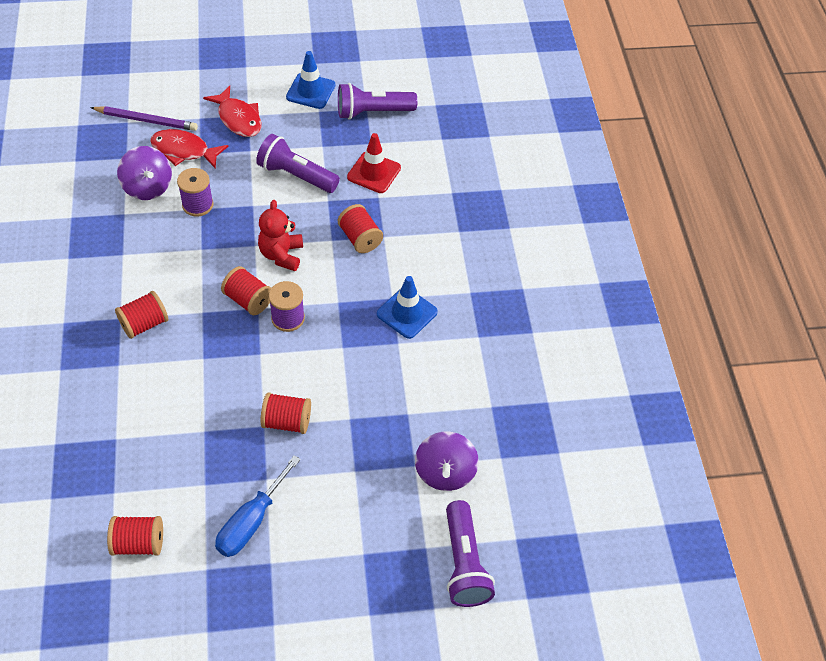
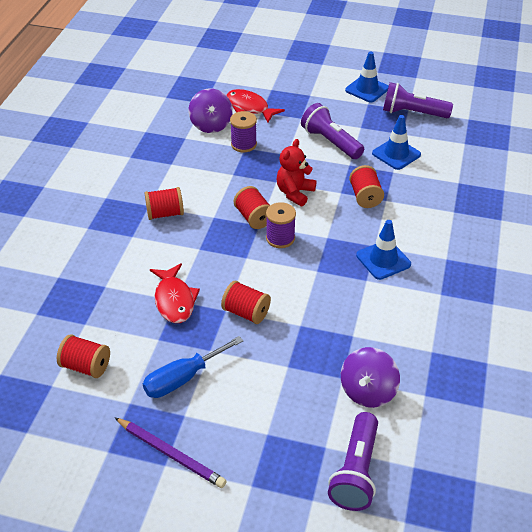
camera: 25 degrees right, 10 degrees down
purple pencil [90,106,198,131] -> purple pencil moved to [115,418,226,488]
red fish [203,86,262,137] -> red fish moved to [150,263,200,323]
red traffic cone [347,133,401,193] -> blue traffic cone [372,115,421,170]

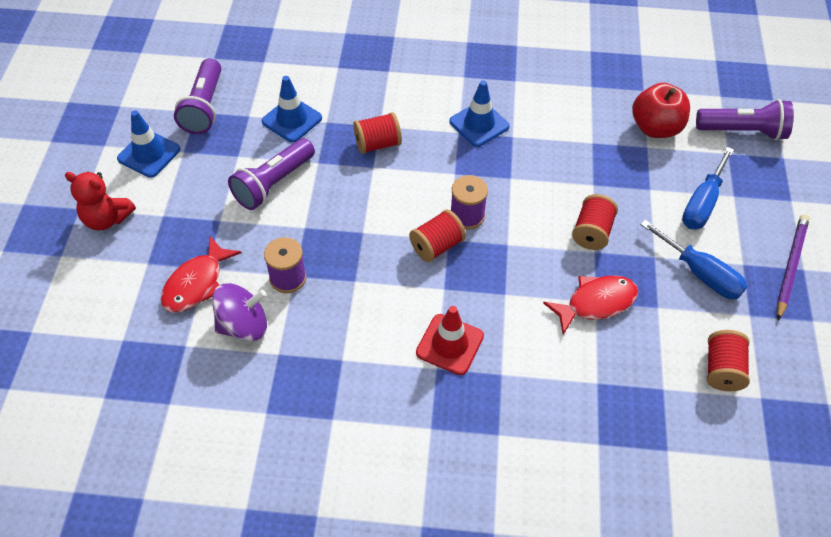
camera: 100 degrees left, 10 degrees up
red spool [145,187,184,220] -> red traffic cone [416,306,484,375]
red teddy bear [277,139,316,206] -> red teddy bear moved to [65,172,136,231]
purple spinning top [341,347,400,408] -> red apple [632,83,690,138]
none -> blue screwdriver [682,147,734,229]

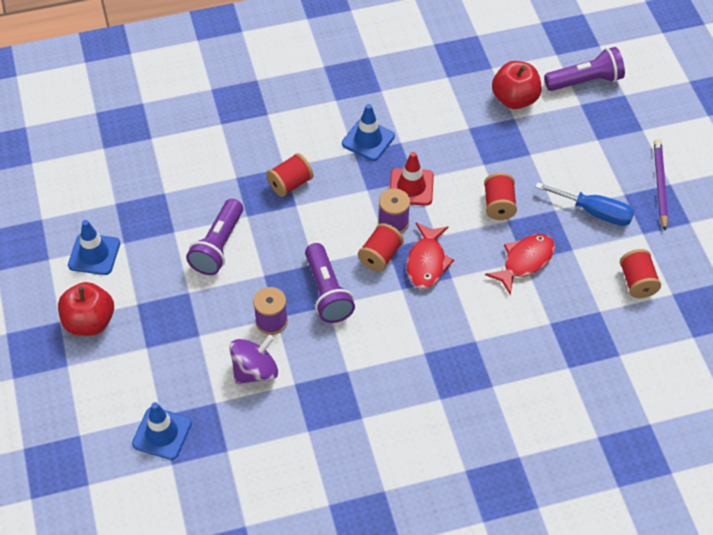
camera: 20 degrees left, 0 degrees up
red teddy bear [65,172,136,231] -> red apple [58,282,114,336]
red fish [161,236,242,313] -> red fish moved to [406,222,454,289]
purple flashlight [174,58,221,134] -> purple flashlight moved to [305,243,355,323]
blue traffic cone [262,76,322,142] -> blue traffic cone moved to [132,402,192,460]
red traffic cone [416,306,484,375] -> red traffic cone moved to [390,152,434,206]
blue screwdriver [682,147,734,229] -> none

